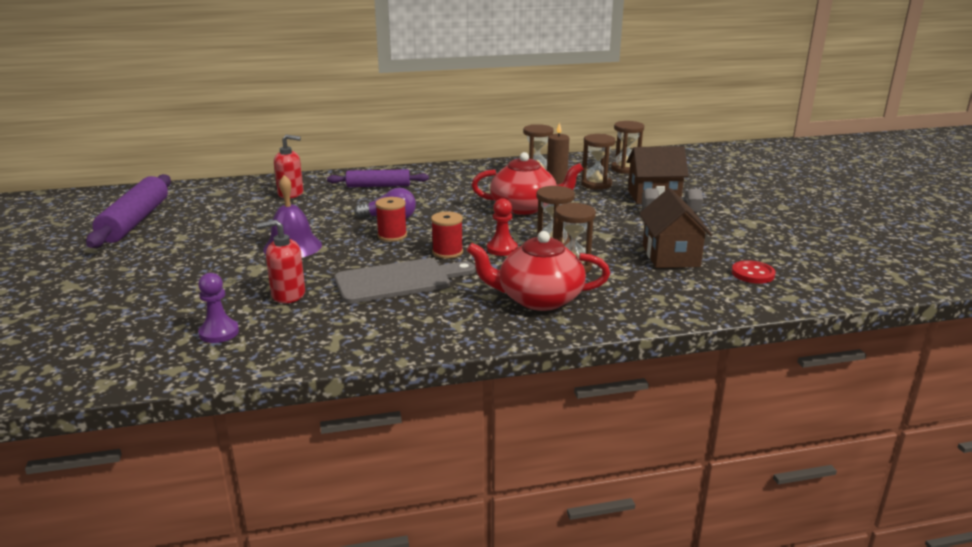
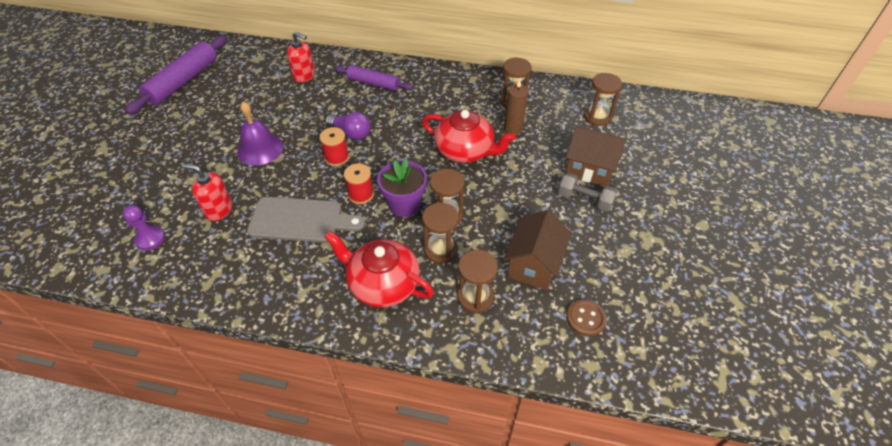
camera: 25 degrees right, 25 degrees up
red pawn [487,198,518,256] -> purple flower pot [377,159,427,217]
brown hourglass [581,134,615,190] -> brown hourglass moved to [457,250,498,313]
red button [732,260,776,283] -> brown button [566,299,607,336]

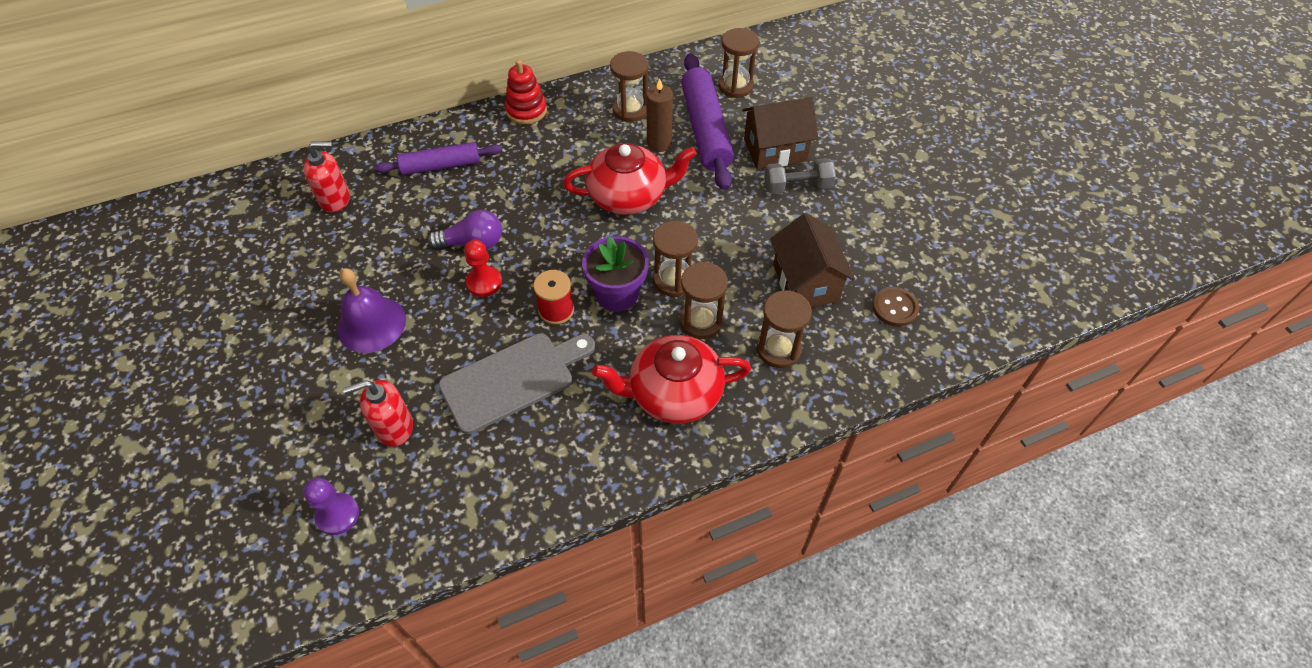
camera: 35 degrees left, 5 degrees up
purple rolling pin [125,36,227,115] -> purple rolling pin moved to [681,53,734,191]
red spool [320,127,349,166] -> red pawn [464,240,502,297]
none -> red stacking toy [505,60,547,124]

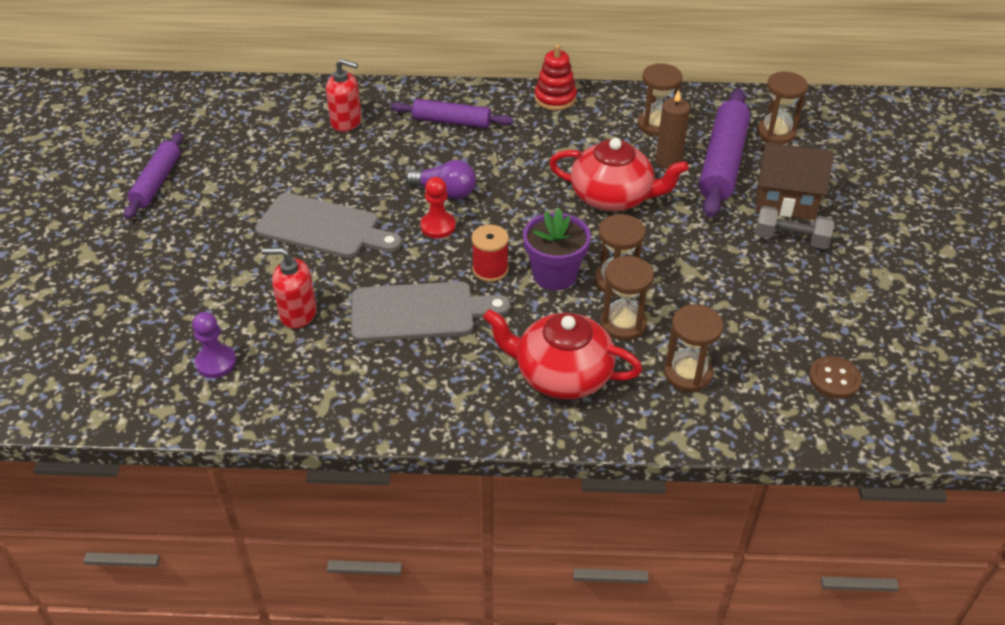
camera: 25 degrees right, 10 degrees down
purple bell [337,268,406,353] -> grey cutting board [255,193,402,258]
brown house [770,213,855,307] -> none
none -> purple rolling pin [124,132,183,219]

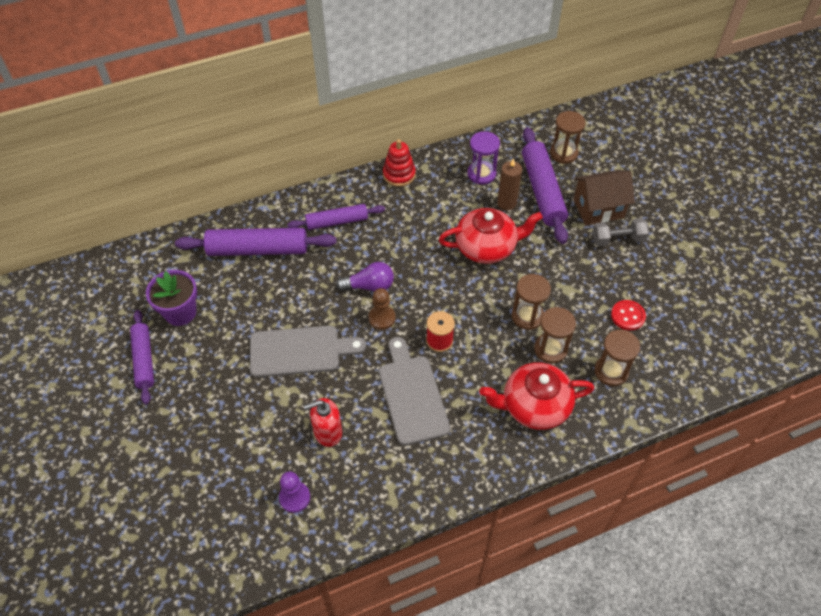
camera: 25 degrees left, 10 degrees up
red soap dispenser [326,59,362,132] -> purple rolling pin [175,228,337,256]
grey cutting board [351,281,510,342] -> grey cutting board turned 75 degrees counterclockwise [379,337,450,446]
red pawn [420,177,456,238] -> brown pawn [369,288,396,330]
purple flower pot [523,208,591,291] -> purple flower pot moved to [146,270,197,326]
brown hourglass [637,63,682,136] -> purple hourglass [468,131,500,185]
brown button [809,356,862,399] -> none
none -> red button [611,300,646,331]

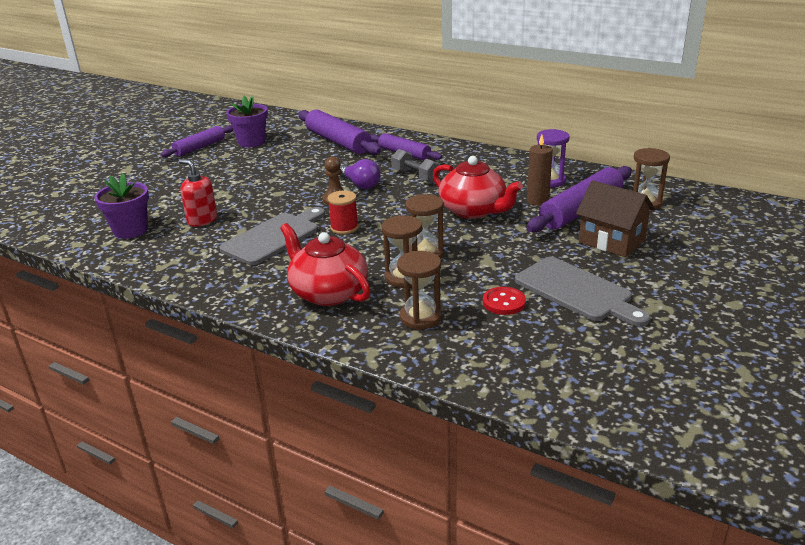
camera: 55 degrees right, 25 degrees down
grey cutting board [250,326,366,377] -> grey cutting board moved to [515,257,650,327]
purple pawn [279,471,310,513] -> purple flower pot [94,174,149,239]
red stacking toy [383,139,416,187] -> none
grey dumbbell [592,218,649,247] -> grey dumbbell moved to [391,149,440,183]

